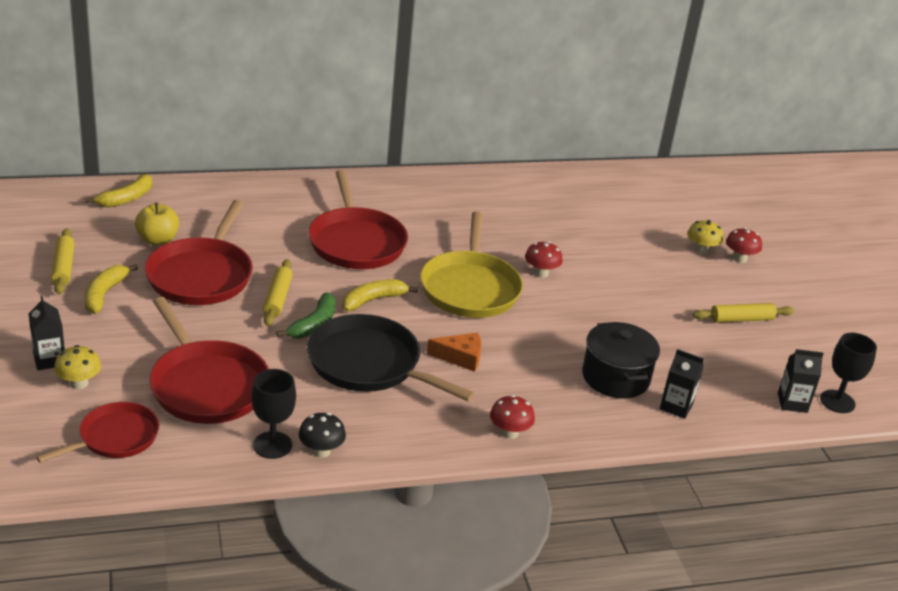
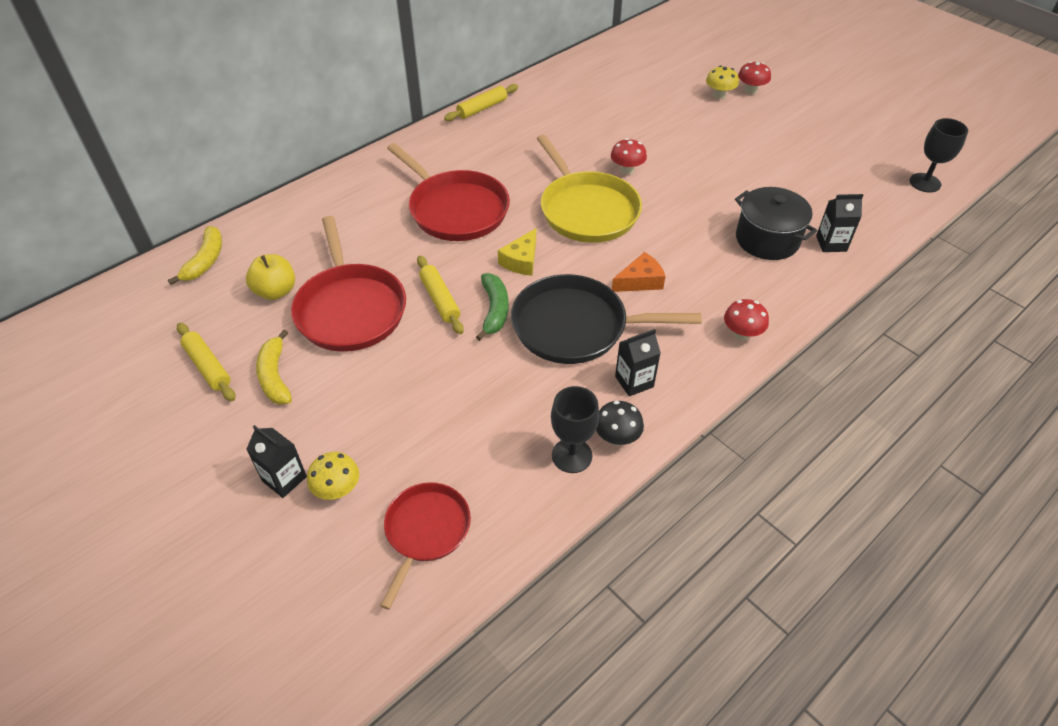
camera: 25 degrees left, 15 degrees up
red pan [149,297,269,424] -> none
yellow banana [342,279,418,311] -> yellow cheese [498,228,536,276]
yellow rolling pin [693,303,794,323] -> yellow rolling pin moved to [444,84,518,121]
black carton [778,349,824,413] -> black carton moved to [615,329,661,396]

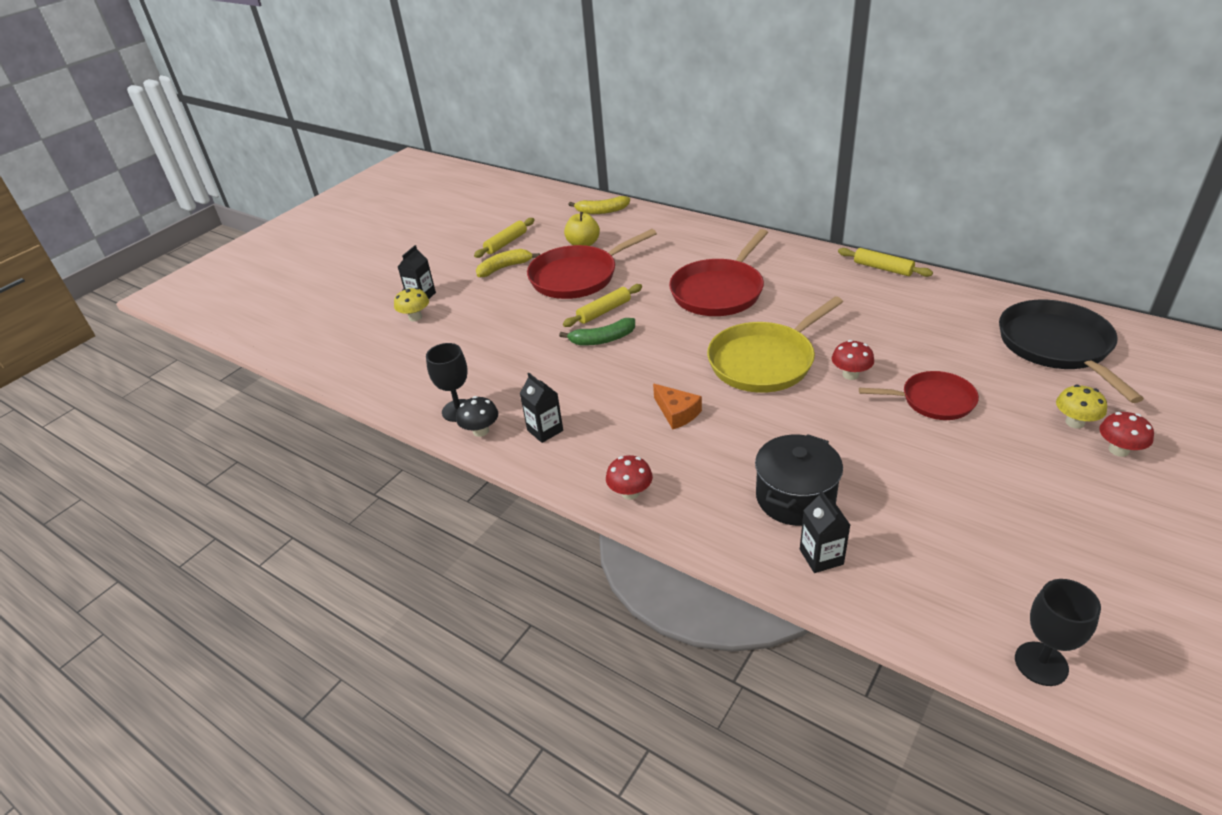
camera: 80 degrees right, 10 degrees down
red pan [380,482,471,610] -> red pan moved to [859,371,979,420]
yellow cheese [498,228,536,276] -> none
black pan [511,274,702,364] -> black pan moved to [999,300,1144,403]

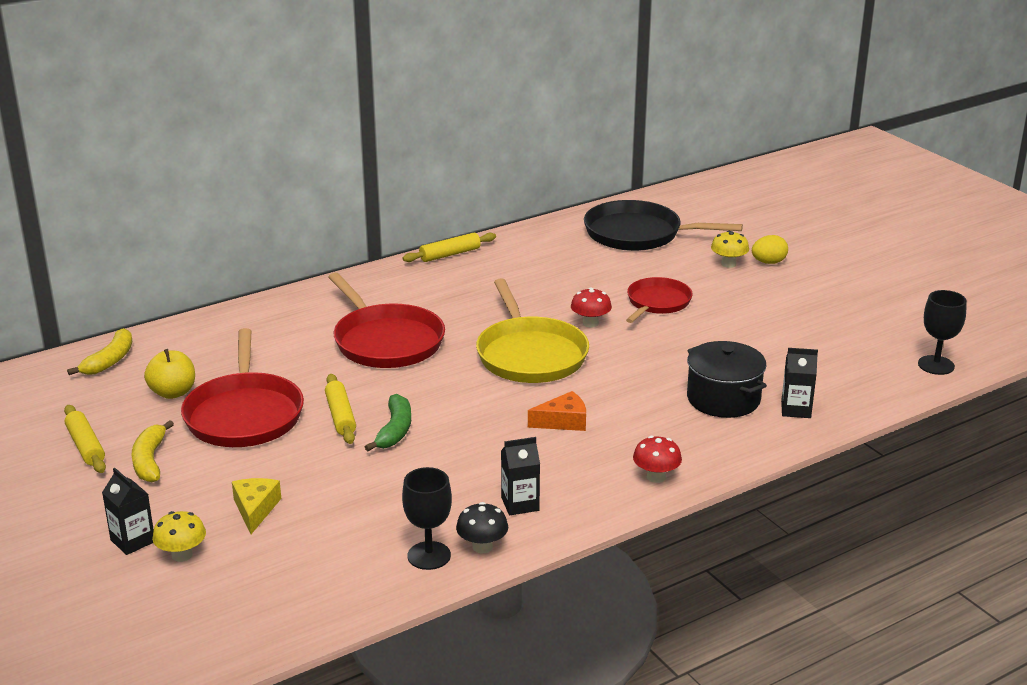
camera: 70 degrees left, 10 degrees down
red mushroom [1099,412,1154,457] -> yellow egg [752,235,788,264]
none -> yellow cheese [232,478,281,534]

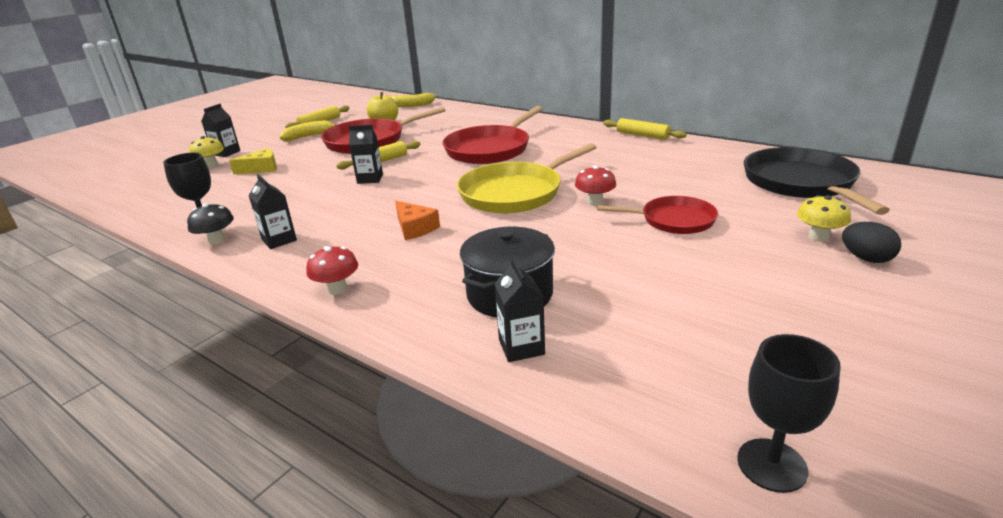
camera: 70 degrees right, 0 degrees up
green banana [365,394,411,451] -> black carton [349,125,383,184]
yellow egg [752,235,788,264] -> black egg [842,222,901,263]

